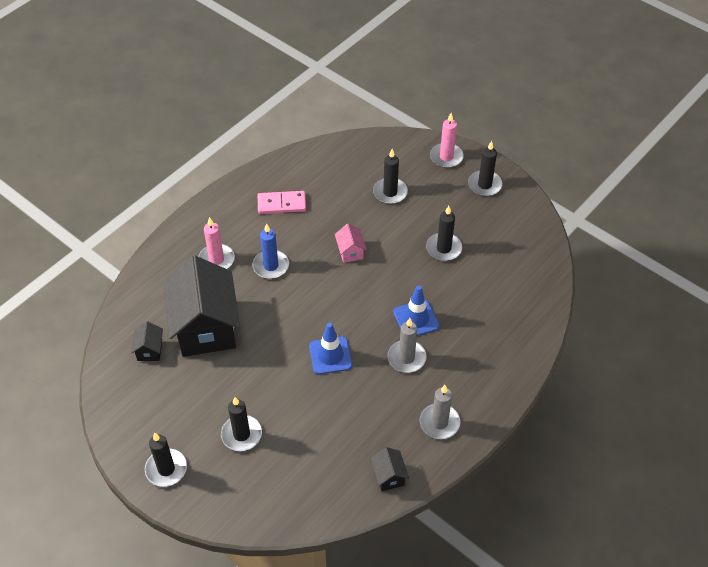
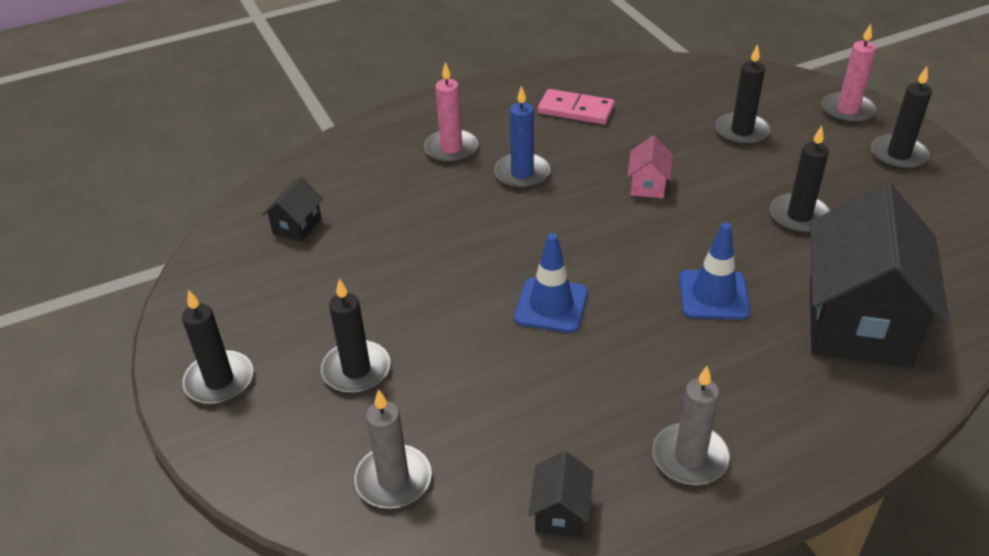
camera: 25 degrees right, 10 degrees down
black house [163,255,240,357] -> black house moved to [810,182,950,368]
grey candle [387,318,427,373] -> grey candle moved to [354,389,432,509]

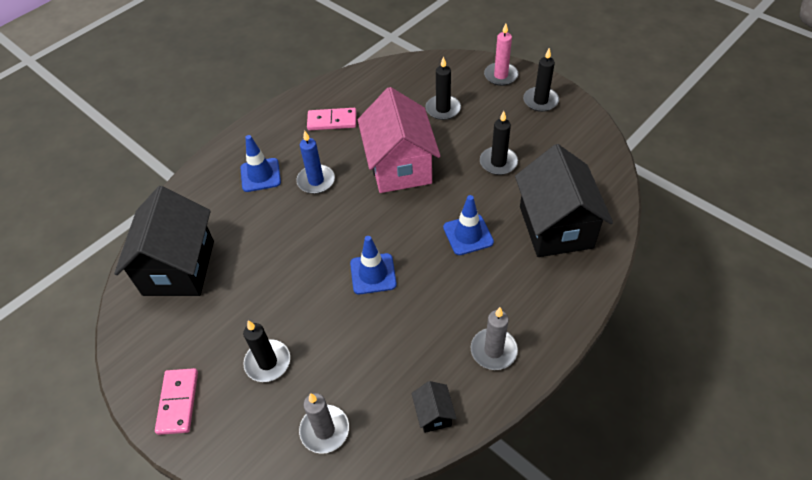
camera: 20 degrees left, 10 degrees up
black candle [182,290,253,404] -> pink domino [155,368,198,435]
black house [263,176,323,242] -> black house [114,186,214,296], size x2.43
pink candle [424,62,478,163] -> blue traffic cone [240,135,281,192]
pink house [627,136,673,198] -> pink house [358,87,440,193], size x2.43

